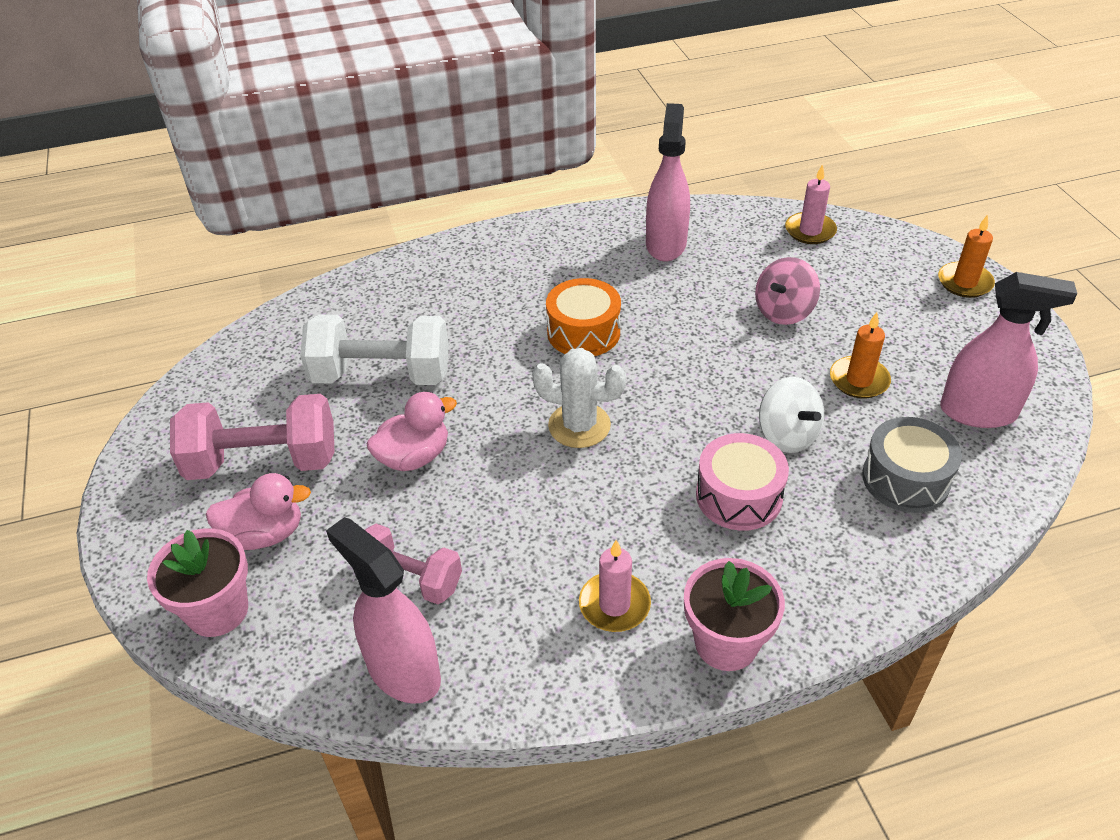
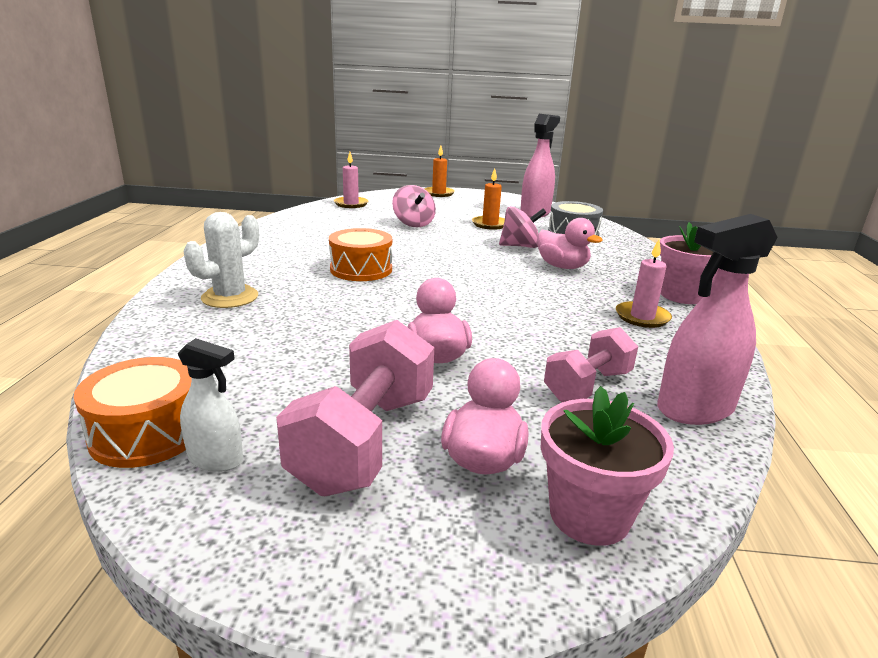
camera: 70 degrees left, 20 degrees down
white dumbbell [300,315,449,385] -> none
white cactus [532,348,626,448] -> white cactus moved to [184,212,259,308]
pink spray bottle [646,103,690,262] -> none
pink drum [696,433,789,531] -> pink duck [537,218,603,269]
white spinning top [759,377,824,453] -> pink spinning top [499,206,547,248]
none -> orange drum [74,357,192,468]
none -> white spray bottle [178,338,243,472]

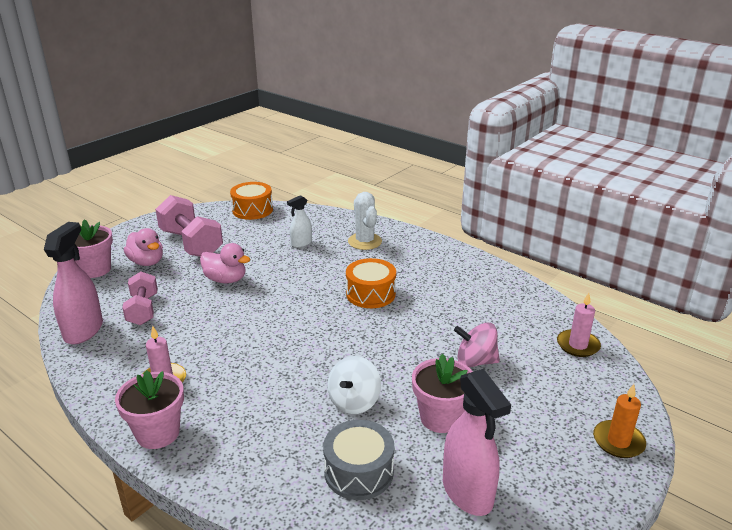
camera: 125 degrees right, 5 degrees up
white spray bottle [178,338,243,472] -> white spray bottle moved to [287,195,312,248]
orange candle [472,168,505,230] -> pink flower pot [412,354,473,433]
pink spinning top [499,206,547,248] -> white spinning top [327,356,381,414]
pink duck [537,218,603,269] -> none

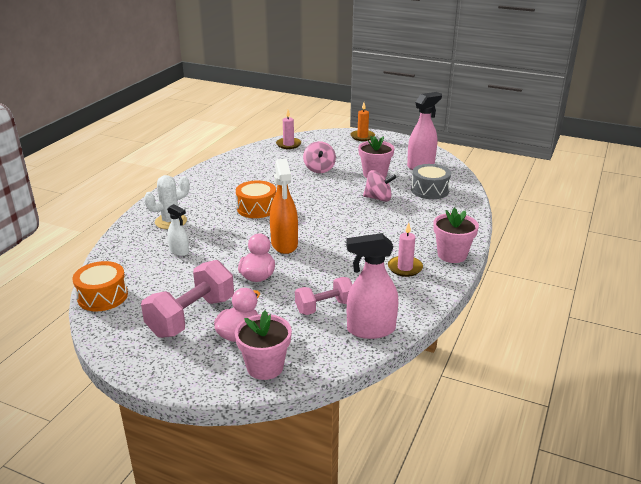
camera: 105 degrees left, 0 degrees up
white spinning top [327,356,381,414] -> pink spinning top [363,170,397,202]
none -> orange spray bottle [270,159,298,254]

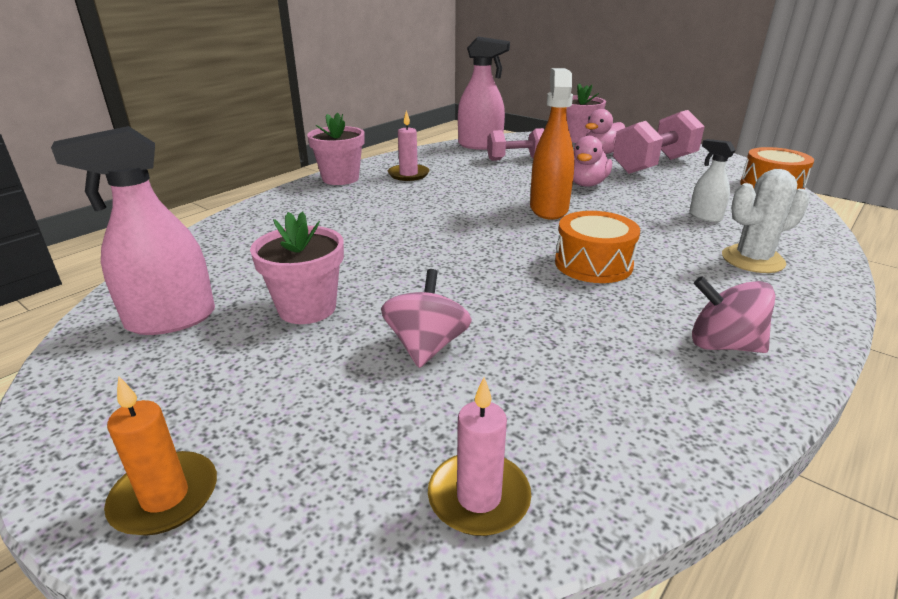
camera: 165 degrees left, 0 degrees up
pink spinning top [363,170,397,202] -> pink spinning top moved to [692,277,776,353]
grey drum [411,164,451,199] -> none

